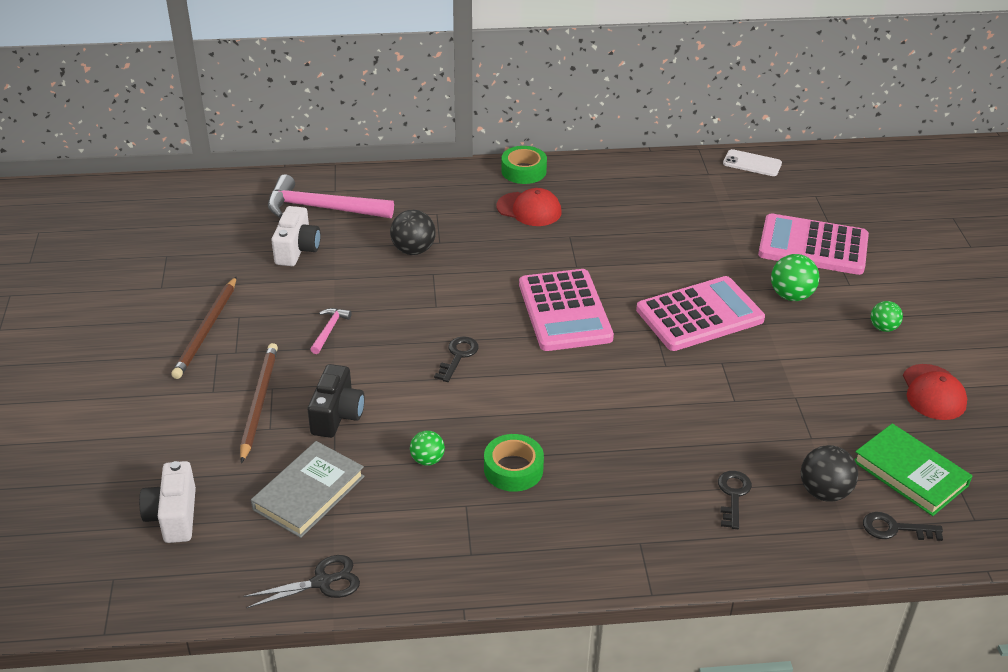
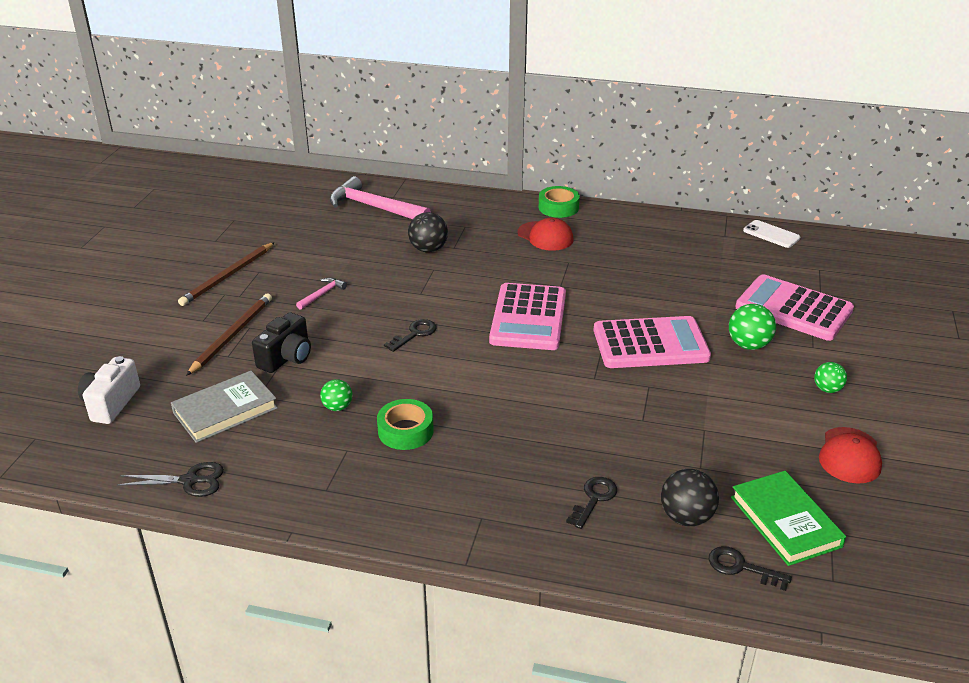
camera: 20 degrees right, 5 degrees down
white camera [272,206,321,266] -> none

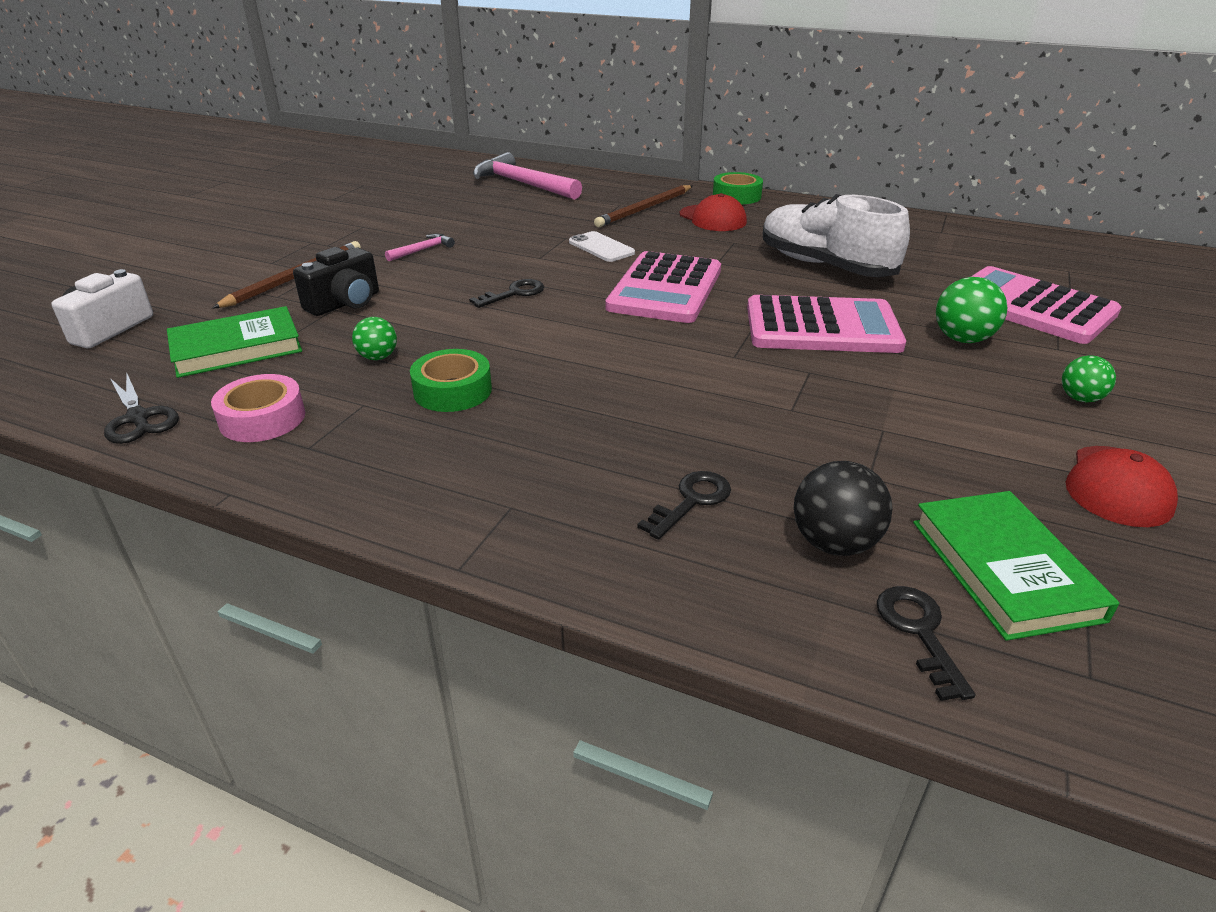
camera: 10 degrees right, 0 degrees up
black scissors [117,462,224,497] -> black scissors turned 45 degrees clockwise [104,373,179,444]
grey book [171,371,278,443] -> green book [167,306,302,378]
brown pencil [178,242,275,306] -> brown pencil moved to [594,185,692,227]
black ball [408,212,448,253] -> none
black key [709,546,792,591] -> black key turned 45 degrees clockwise [877,586,975,701]
white phone [743,220,800,248] -> white phone moved to [569,231,635,262]
none -> pink tape [211,374,305,442]
none -> white shoe [763,194,910,277]

